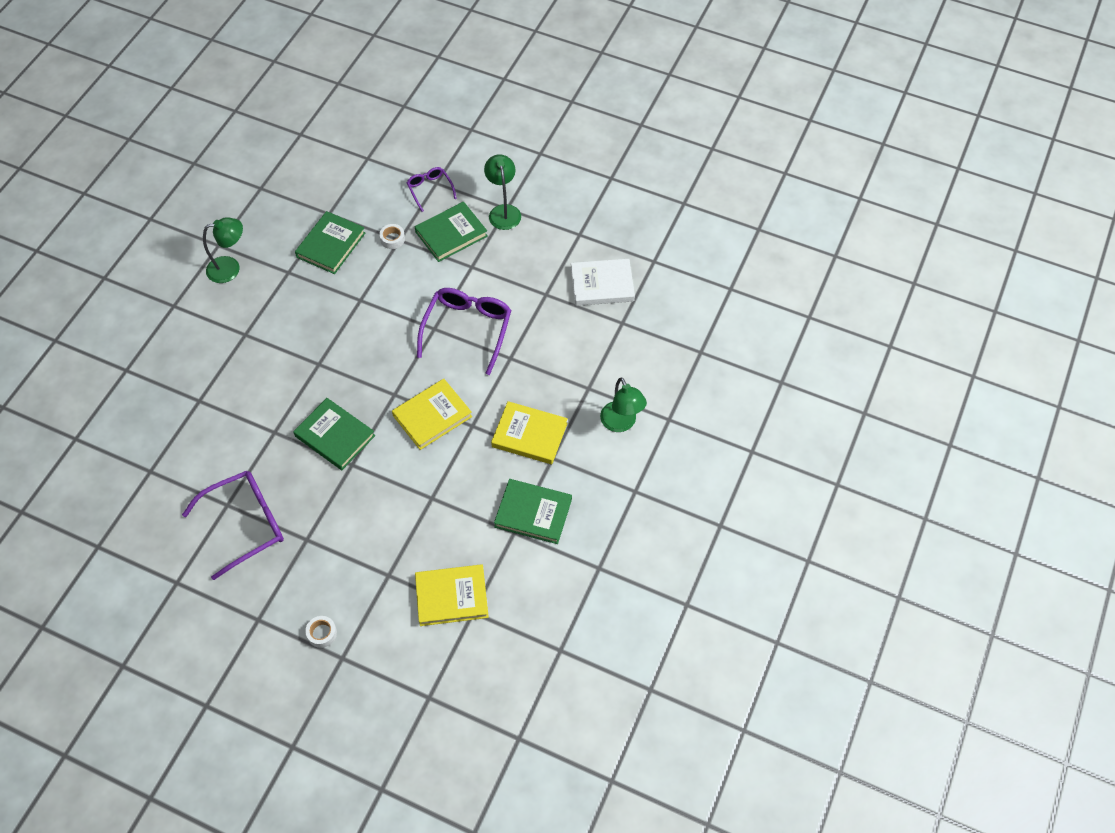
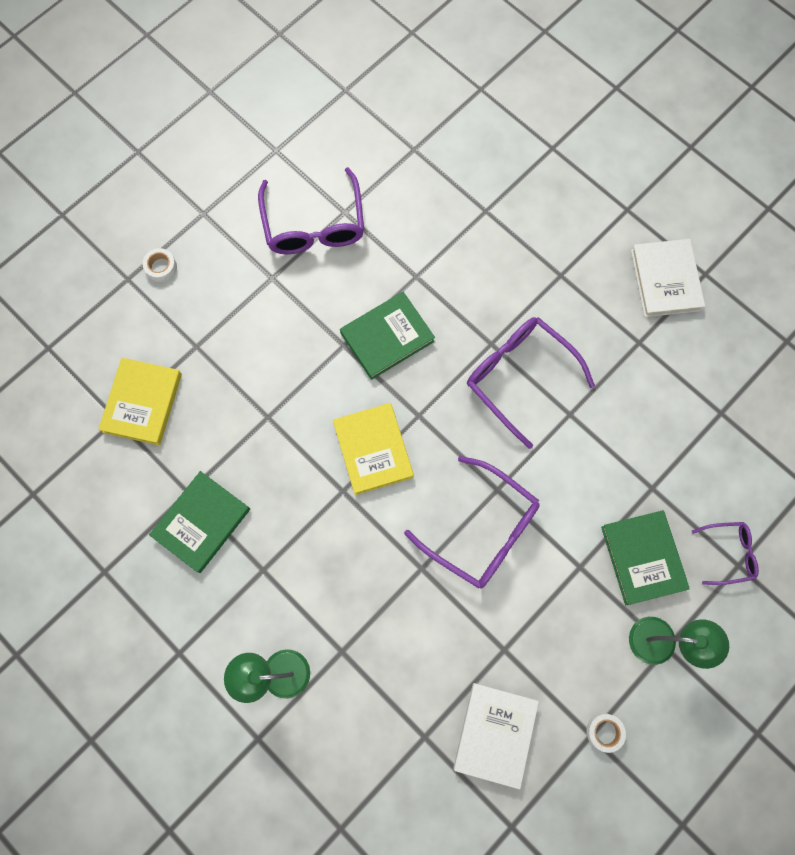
camera: 110 degrees right, 15 degrees up
green lamp [203,218,243,283] -> white book [631,239,705,317]
green book [295,211,365,274] -> none
white tape [379,224,405,249] -> white tape moved to [586,713,626,753]
yellow book [491,401,568,464] -> none
none -> purple glasses [467,317,595,449]

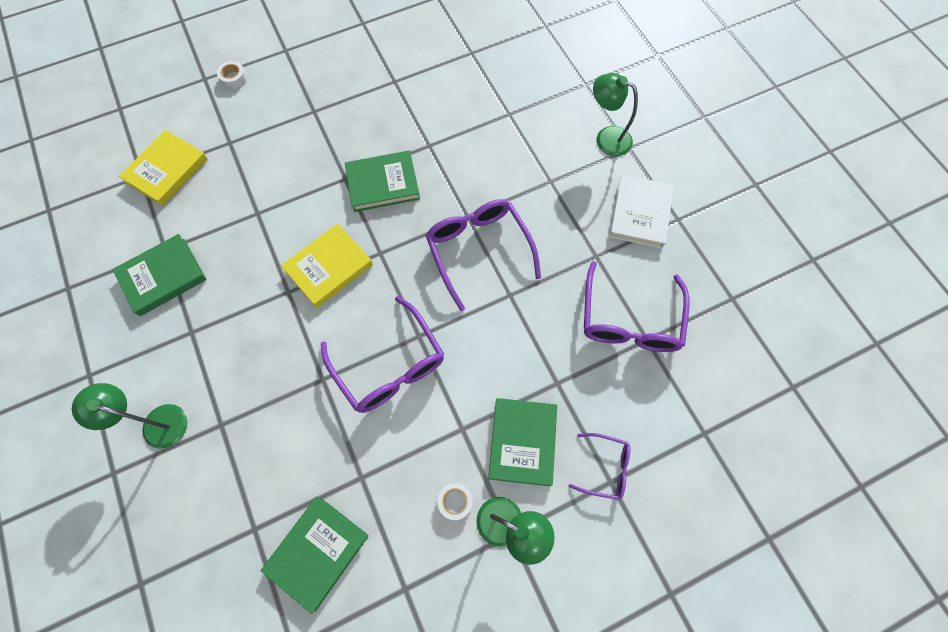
camera: 20 degrees right, 5 degrees down
purple glasses [258,167,364,254] -> purple glasses moved to [584,261,689,352]
yellow book [333,403,414,495] -> yellow book turned 45 degrees clockwise [281,224,373,308]
white book [453,683,539,789] -> green book [261,497,369,614]
white tape [586,713,626,753] -> white tape moved to [437,483,473,520]
none -> green lamp [593,73,638,157]

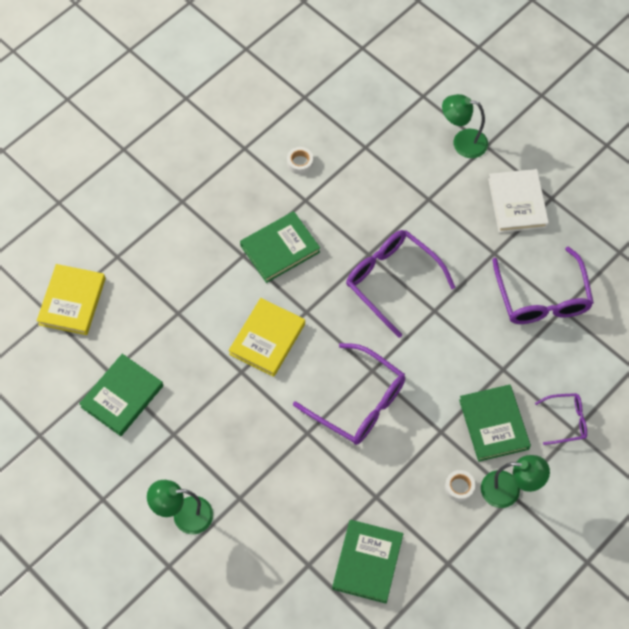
camera: 20 degrees left, 5 degrees down
white tape [217,61,247,89] -> white tape moved to [287,147,313,174]

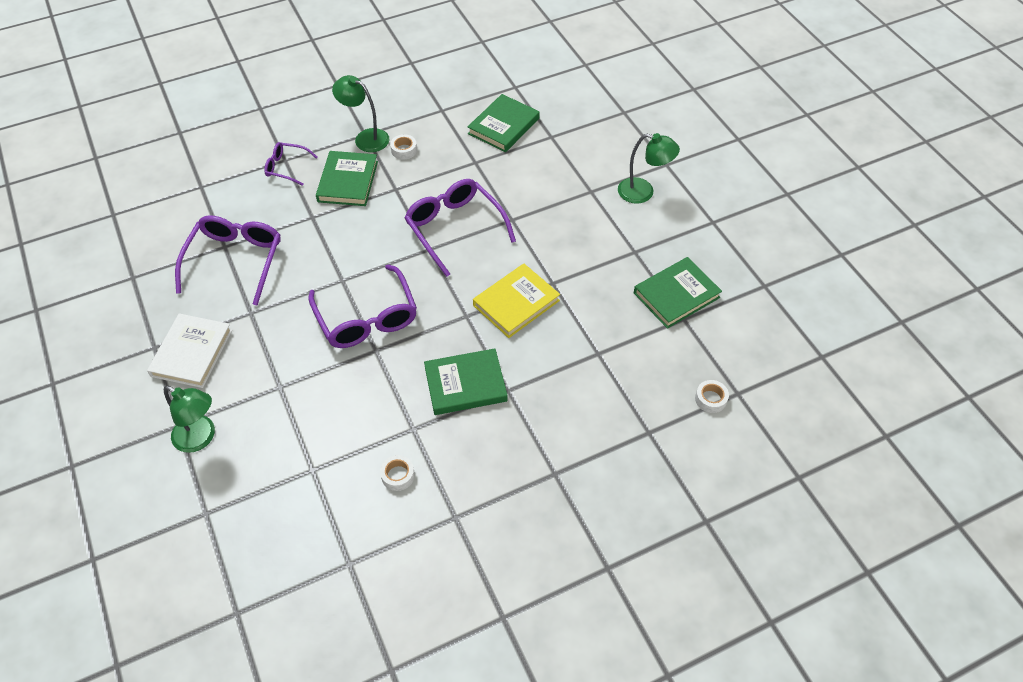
camera: 160 degrees left, 10 degrees down
yellow book [36,264,106,335] -> white tape [695,380,729,413]

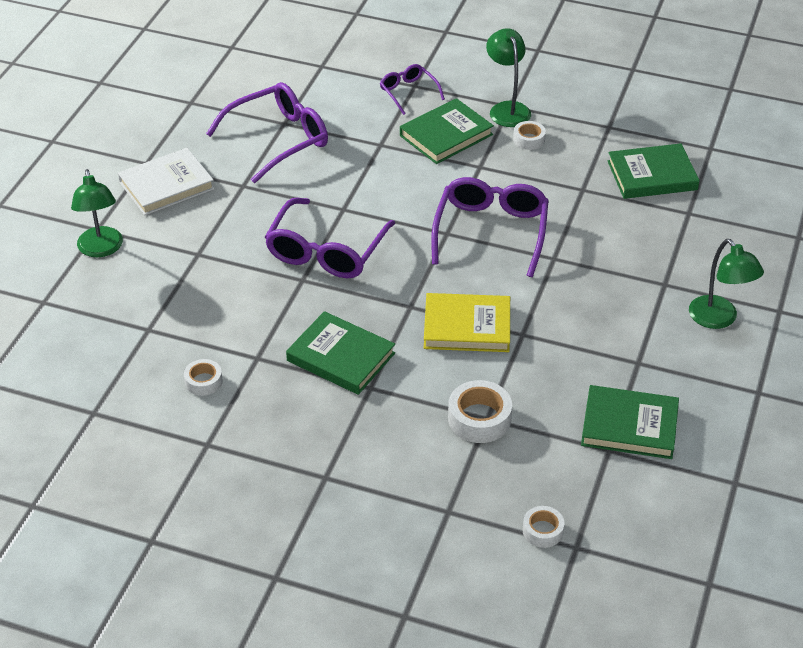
camera: 45 degrees right, 10 degrees down
none -> white tape [448,380,512,443]

